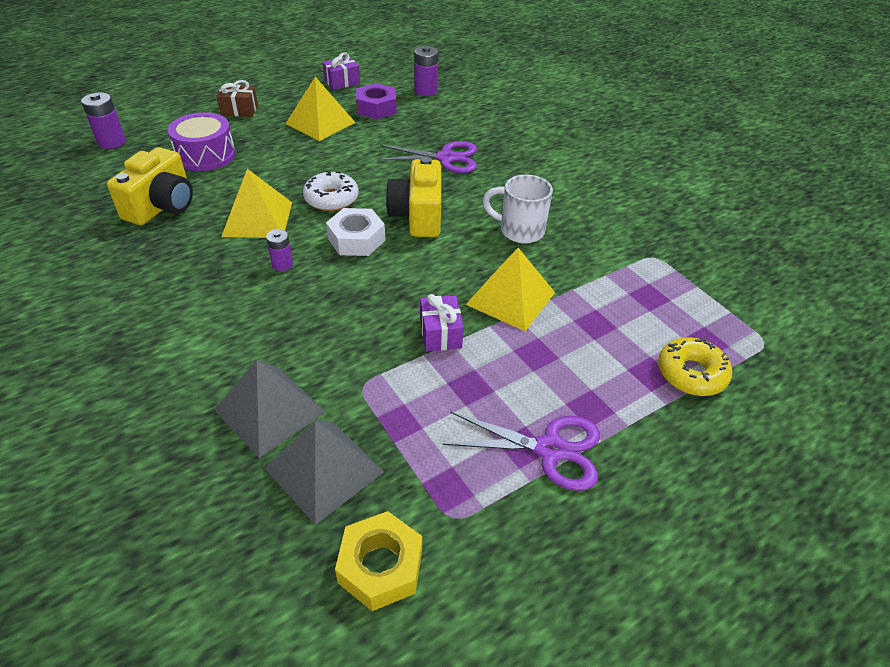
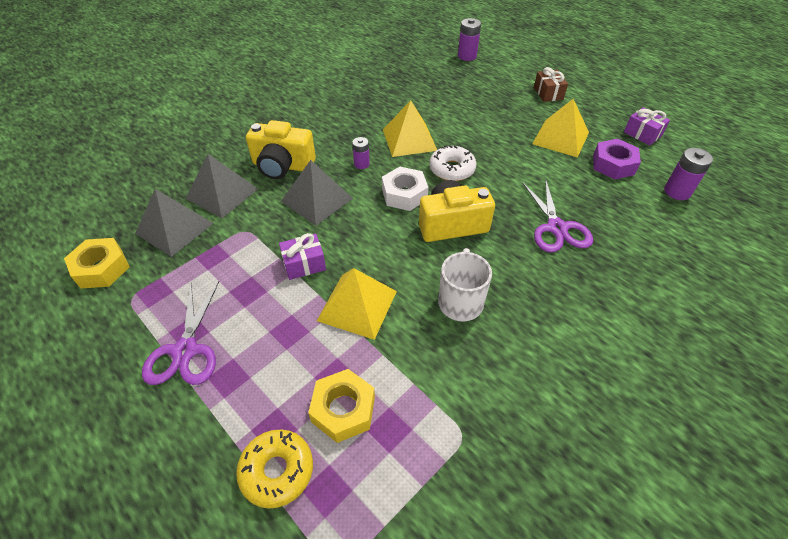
camera: 80 degrees right, 5 degrees up
yellow camera [107,147,193,225] -> yellow camera moved to [246,120,316,179]
purple drum [168,112,235,171] -> none
none -> grey pyramid [281,160,353,226]
none -> yellow nut [308,369,375,443]

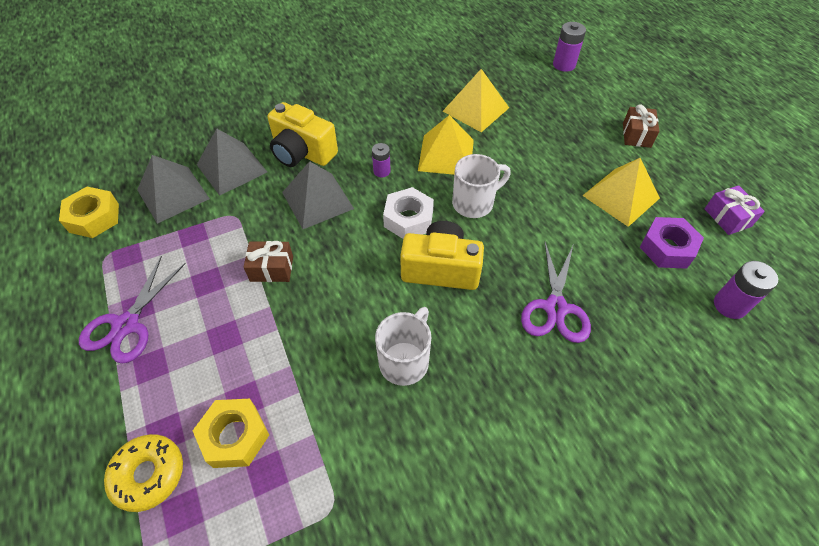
camera: 20 degrees right, 5 degrees up
purple gift [279,233,326,280] -> brown gift [244,241,293,282]
yellow pyramid [317,268,397,340] -> yellow pyramid moved to [443,69,509,132]
white donut [429,145,477,181] -> white mug [452,154,511,218]

